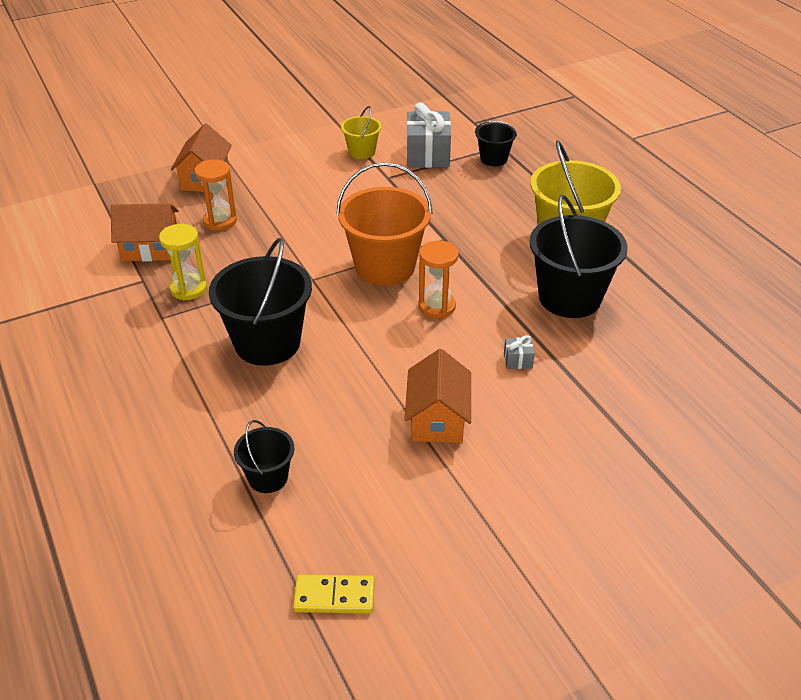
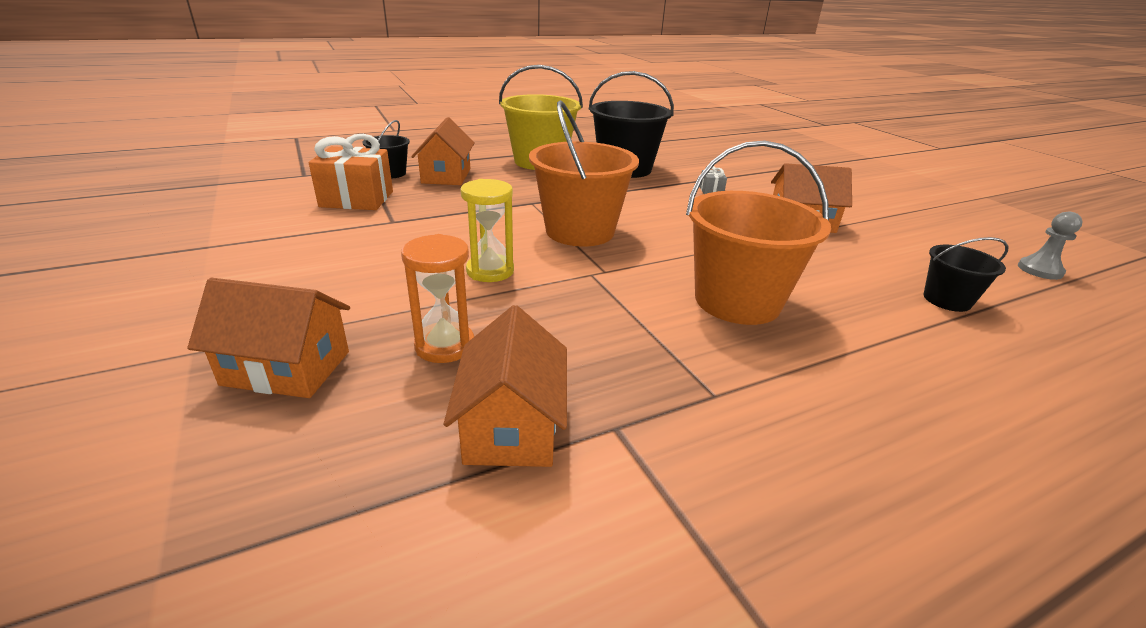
camera: 90 degrees left, 10 degrees down
yellow hourglass [159,224,207,301] -> yellow hourglass moved to [460,179,514,282]
black bucket [209,238,312,366] -> orange bucket [686,140,831,325]
yellow domino [293,574,375,613] -> grey pawn [1018,211,1083,280]
yellow bucket [341,106,381,159] -> none
grey gift [407,102,451,168] -> orange gift [309,134,393,210]
orange hourglass [419,241,459,318] -> none
none -> orange house [411,117,474,185]

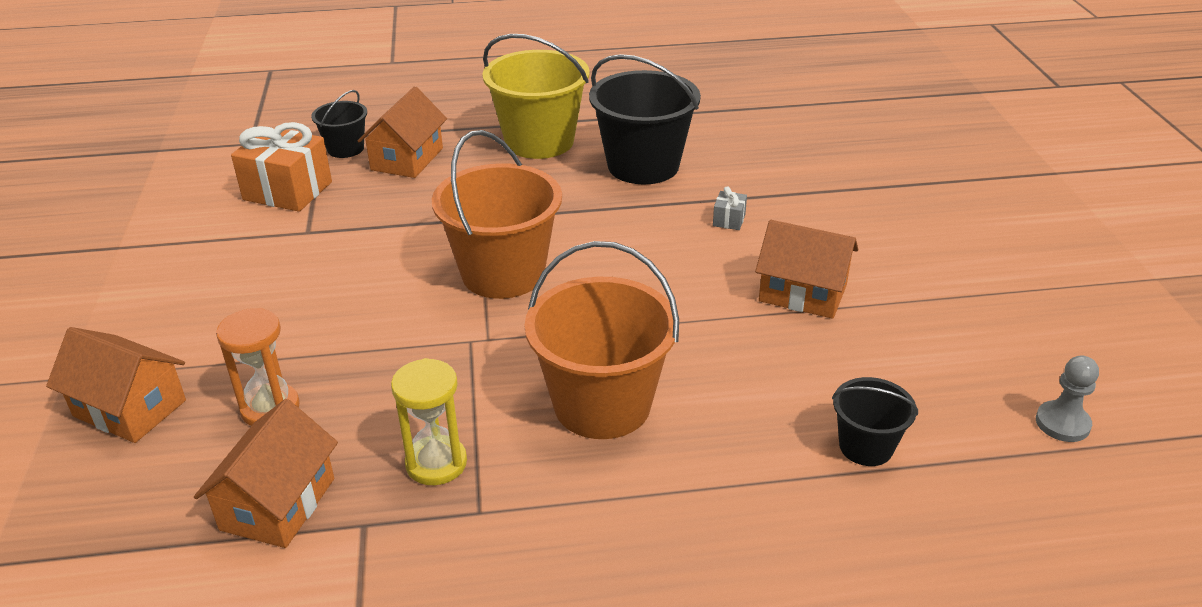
camera: 20 degrees right, 5 degrees up
yellow hourglass [460,179,514,282] -> yellow hourglass moved to [391,358,467,485]

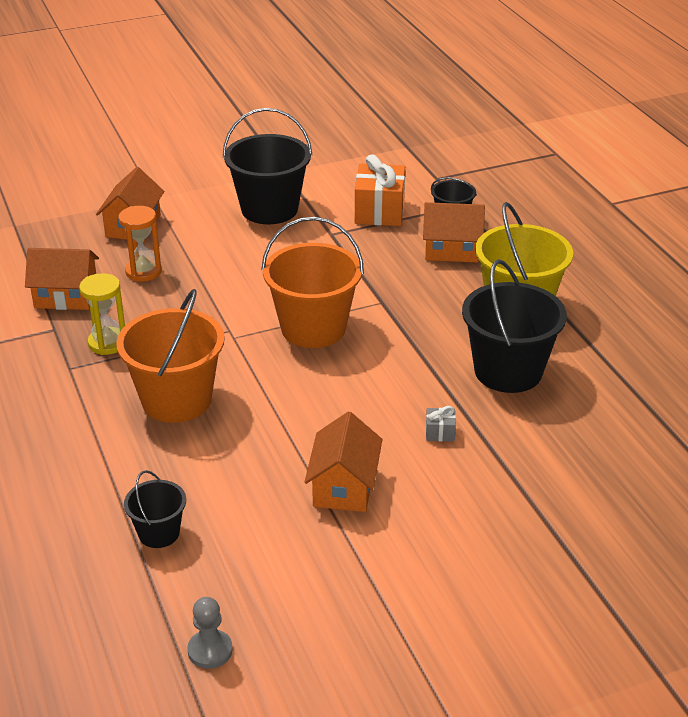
camera: 75 degrees right, 0 degrees up
none -> black bucket [223,108,312,224]

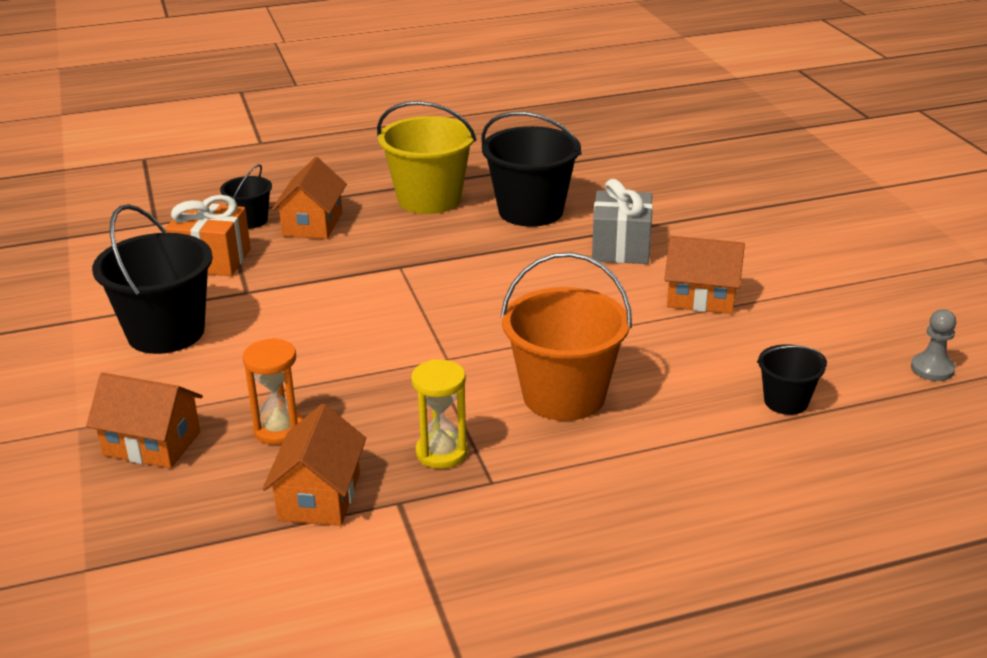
camera: 85 degrees left, 5 degrees down
orange bucket [261,217,364,348] -> none
grey gift [426,406,456,442] -> grey gift [592,179,653,264], size x2.30

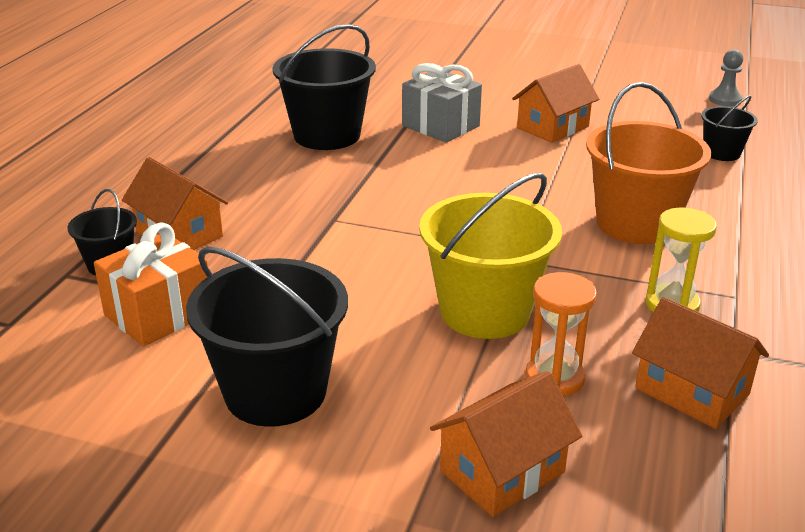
camera: 55 degrees left, 0 degrees up
yellow bucket [377,101,476,214] -> yellow bucket moved to [419,173,562,339]

